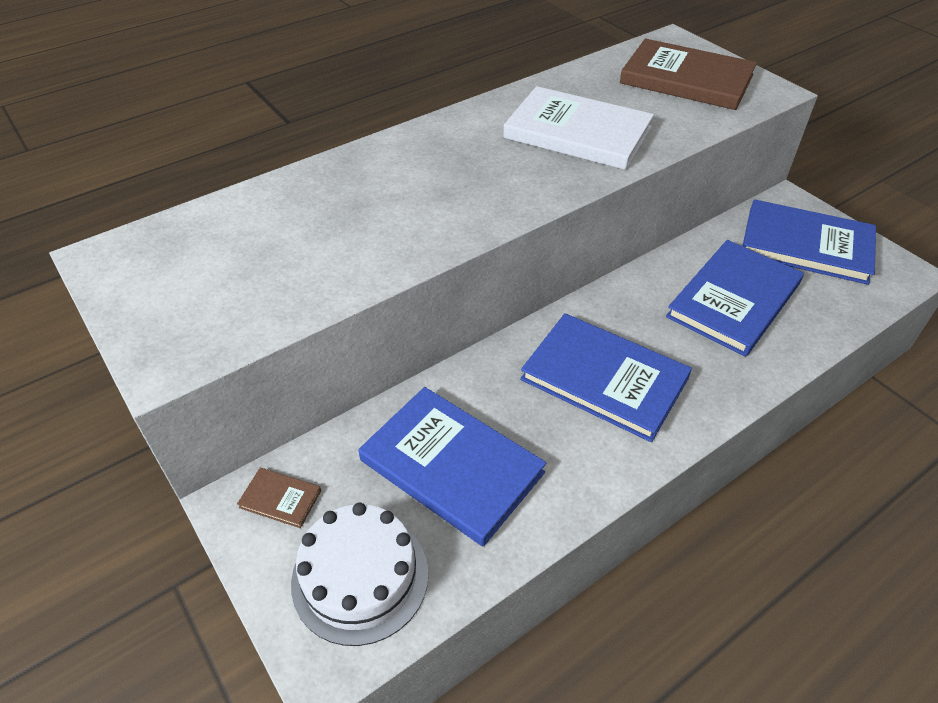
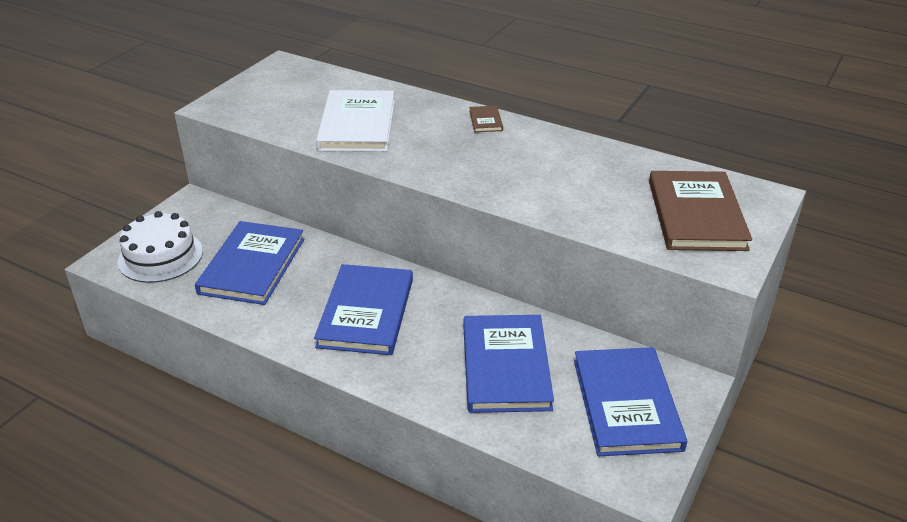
camera: 65 degrees right, 10 degrees down
brown book [237,468,321,528] -> brown book moved to [469,106,503,132]
white book [503,86,654,170] -> white book moved to [316,90,395,152]
blue book [666,240,804,357] -> blue book turned 75 degrees clockwise [463,315,554,413]

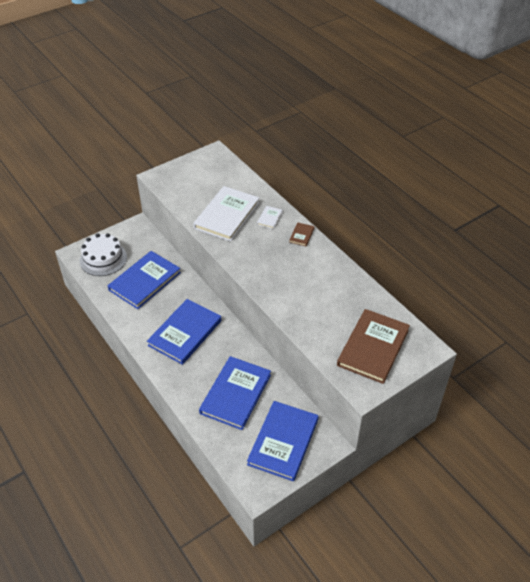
camera: 25 degrees right, 10 degrees up
none -> white book [257,206,282,229]

